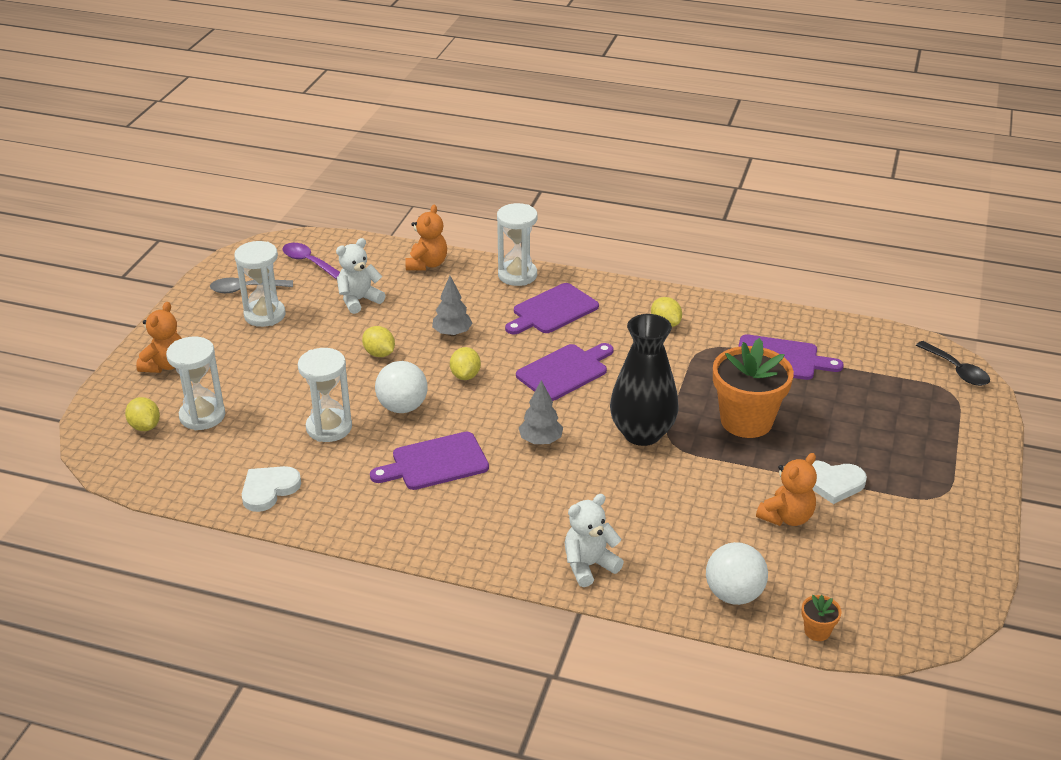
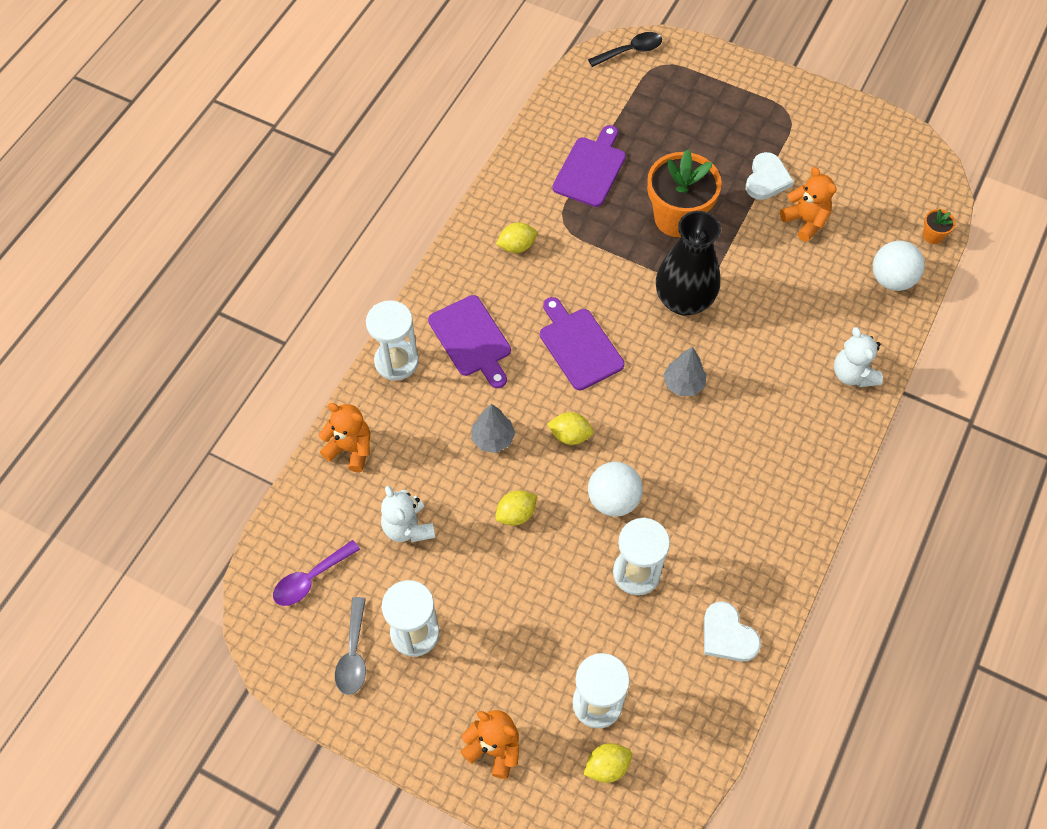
camera: 80 degrees left, 25 degrees up
purple cutting board [370,432,489,490] -> none

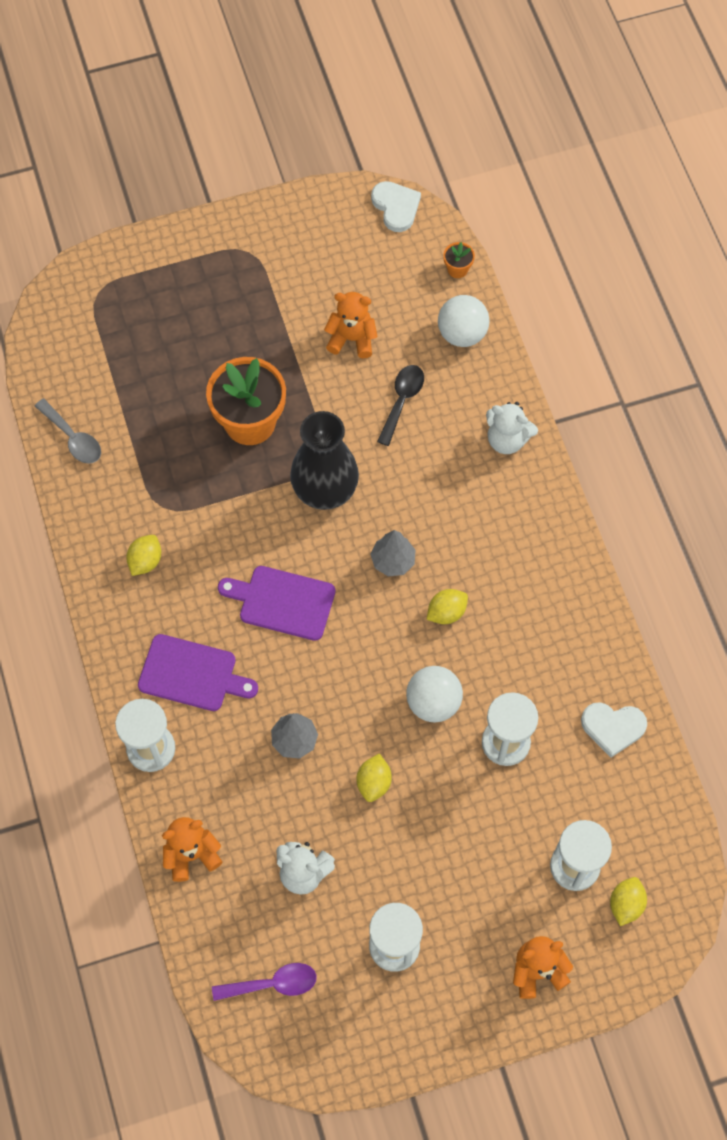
camera: 45 degrees left, 5 degrees up
purple spoon [273,540,360,606] -> purple spoon turned 105 degrees counterclockwise [212,963,317,1001]
grey spoon [335,597,366,695] -> grey spoon moved to [35,399,101,464]
yellow lemon [547,412,594,445] -> yellow lemon moved to [426,589,468,624]
purple cutting board [552,125,626,207] -> none
black spoon [588,32,662,67] -> black spoon moved to [377,365,424,446]
white heart [746,152,794,200] -> white heart moved to [371,181,421,232]

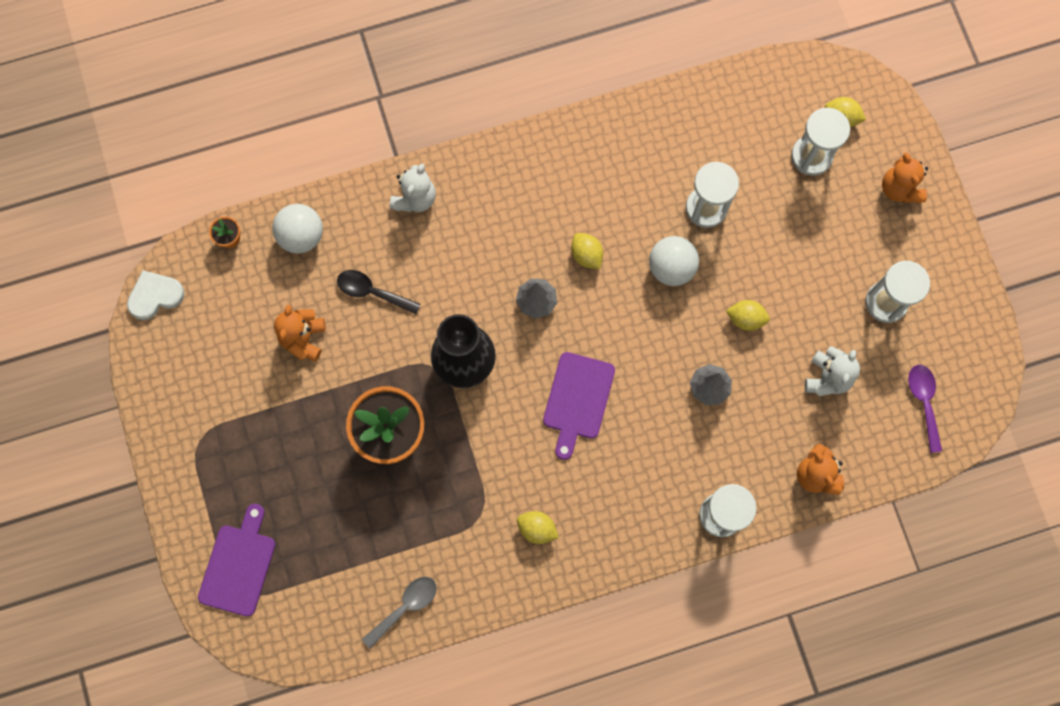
camera: 90 degrees left, 10 degrees up
purple cutting board [138,634,258,711] -> purple cutting board moved to [198,504,275,617]
white heart [581,702,647,758] -> none

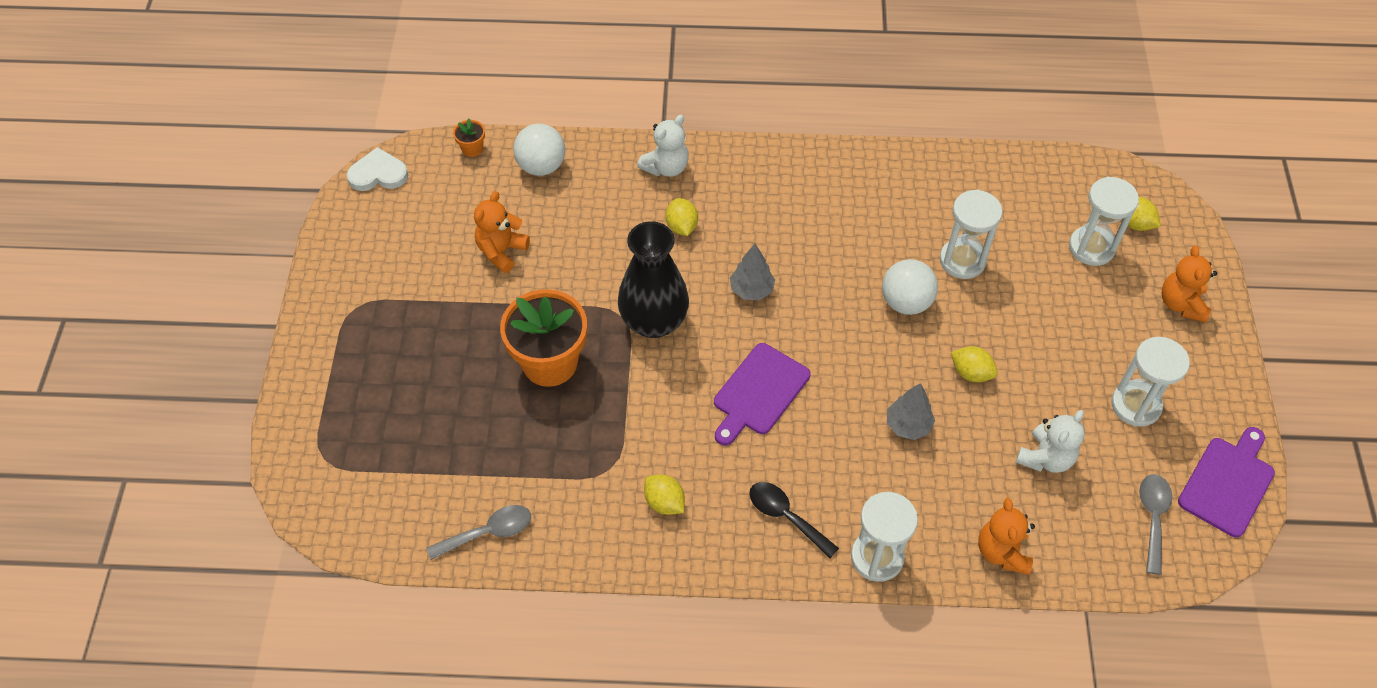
camera: 20 degrees right, 20 degrees down
purple cutting board [198,504,275,617] -> purple cutting board moved to [1178,427,1275,538]
black spoon [337,270,421,315] -> black spoon moved to [749,482,839,558]
yellow lemon [571,233,603,269] -> yellow lemon moved to [666,198,698,236]
purple spoon [908,365,942,453] -> grey spoon [1139,474,1172,575]

